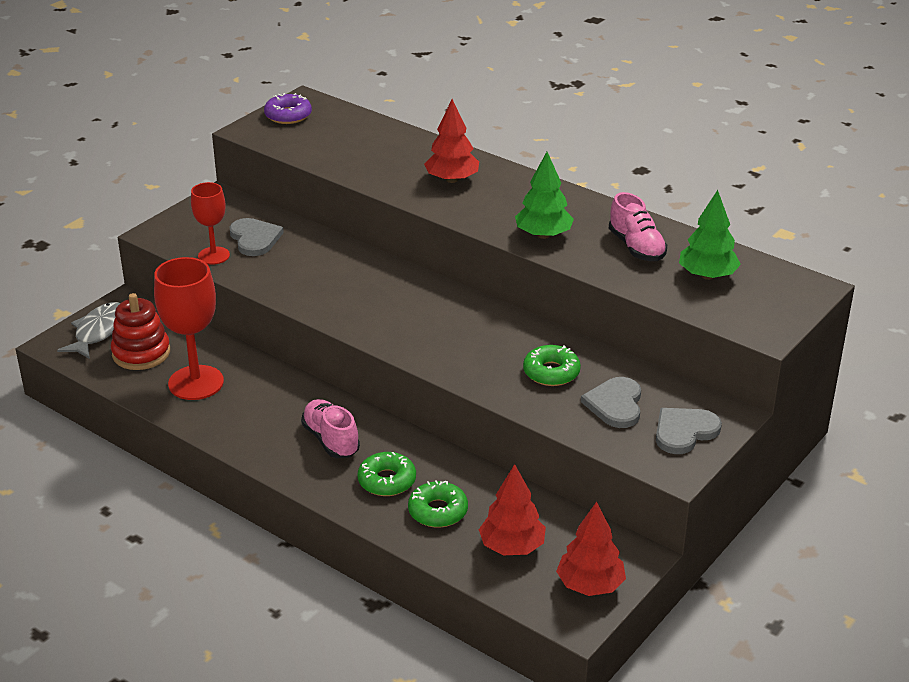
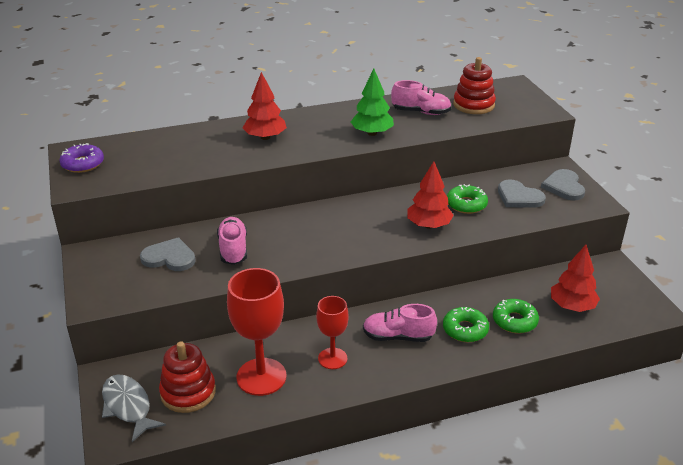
camera: 55 degrees left, 0 degrees up
red goblet [191,182,230,265] -> red goblet moved to [316,296,349,369]
red tree [556,502,626,596] -> red tree moved to [407,161,454,229]
green tree [679,190,741,280] -> red stacking toy [453,57,496,114]
none -> pink shoe [217,217,247,265]

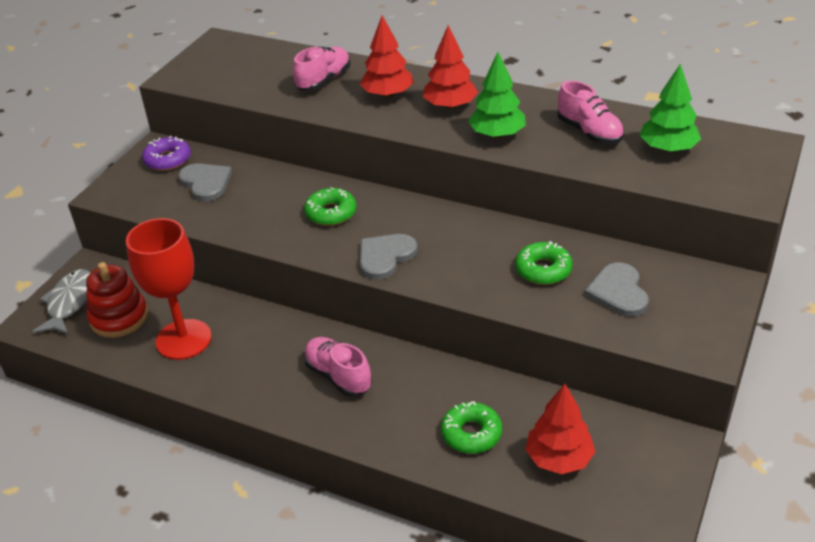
camera: 45 degrees right, 5 degrees up
purple donut [59,143,104,173] -> purple donut moved to [142,136,191,171]
pink shoe [217,217,247,265] -> pink shoe moved to [293,47,351,91]
red goblet [316,296,349,369] -> none
red tree [407,161,454,229] -> red tree moved to [423,25,478,109]
green donut [443,307,489,342] -> green donut moved to [304,187,356,226]
red stacking toy [453,57,496,114] -> green tree [640,64,701,153]
grey heart [541,169,585,201] -> grey heart moved to [360,234,418,280]

